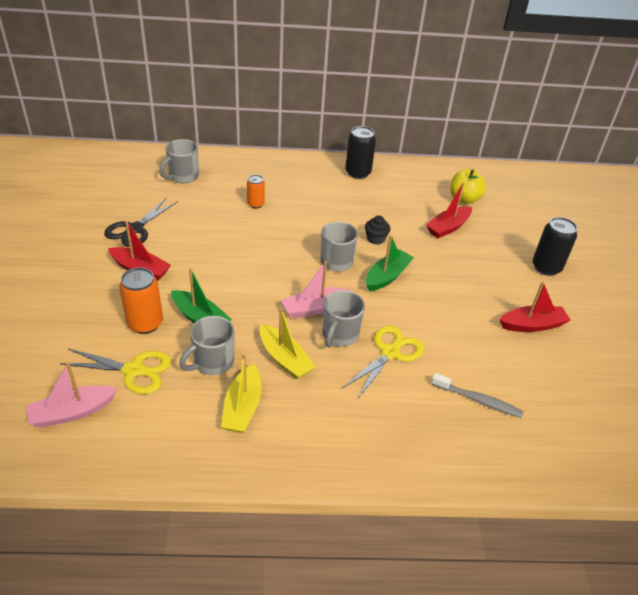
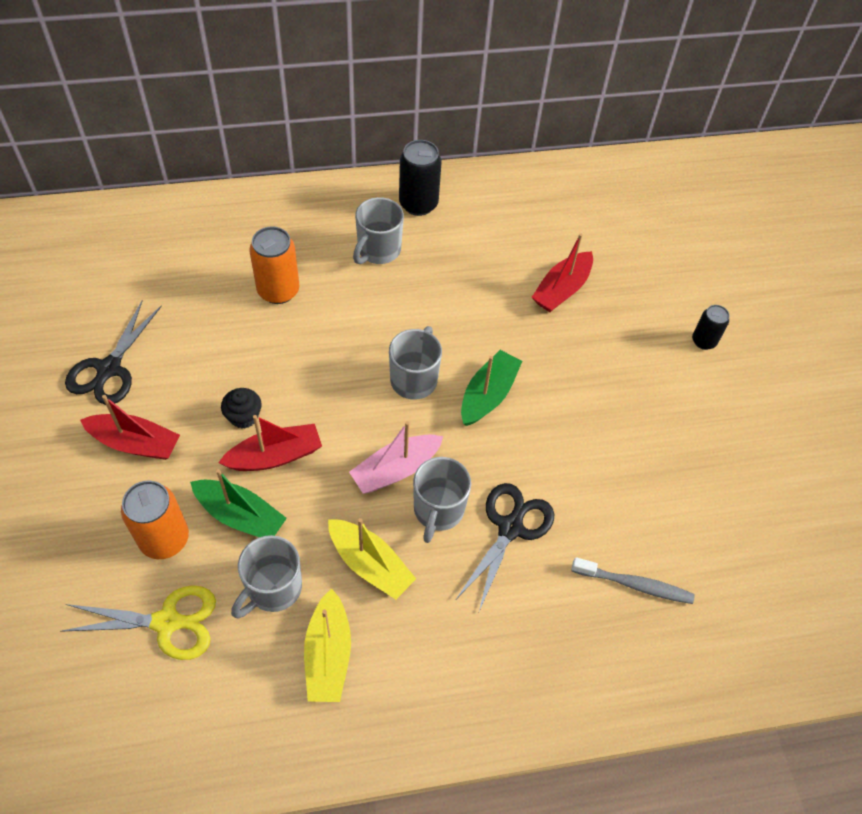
camera: 10 degrees left, 15 degrees up
pink boat [26,362,117,428] -> none
grey mug [159,139,199,183] -> grey mug moved to [353,197,404,264]
orange can [247,175,265,209] -> orange can [249,226,299,304], size x1.65
yellow scissors [342,325,424,399] -> black scissors [456,483,554,611]
black cupcake [365,215,390,245] -> black cupcake moved to [221,388,262,429]
yellow apple [450,169,486,204] -> none
red boat [499,281,570,332] -> red boat moved to [218,415,322,471]
black can [533,217,577,276] -> black can [692,305,729,350], size x0.61

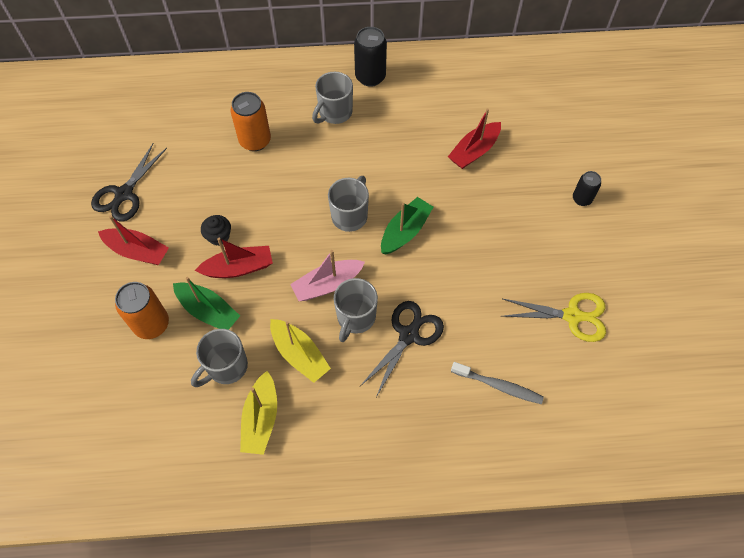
camera: 10 degrees right, 5 degrees up
yellow scissors [60,585,216,660] -> yellow scissors moved to [502,293,606,342]

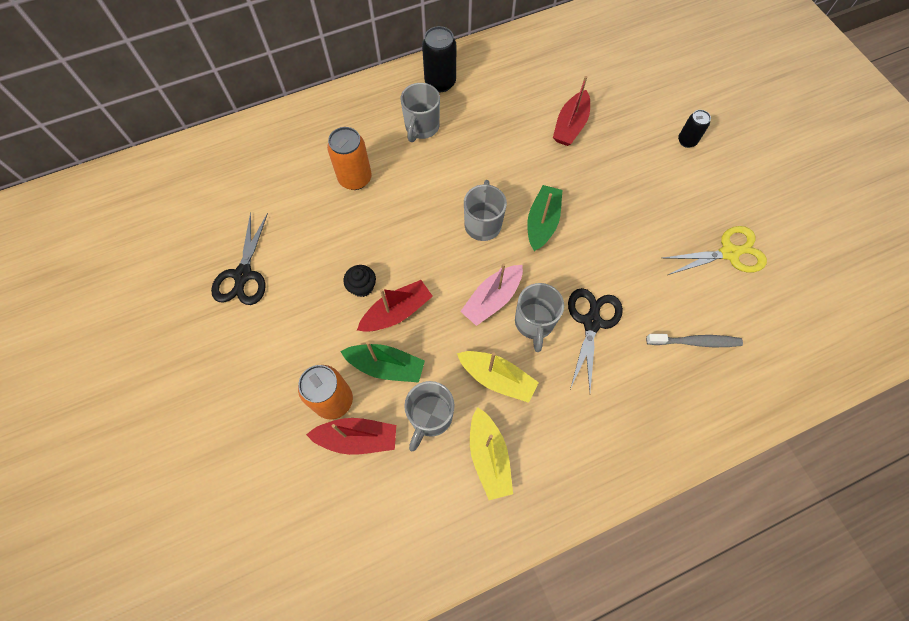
camera: 20 degrees left, 5 degrees up
red boat [98,215,169,265] -> red boat moved to [306,418,396,455]

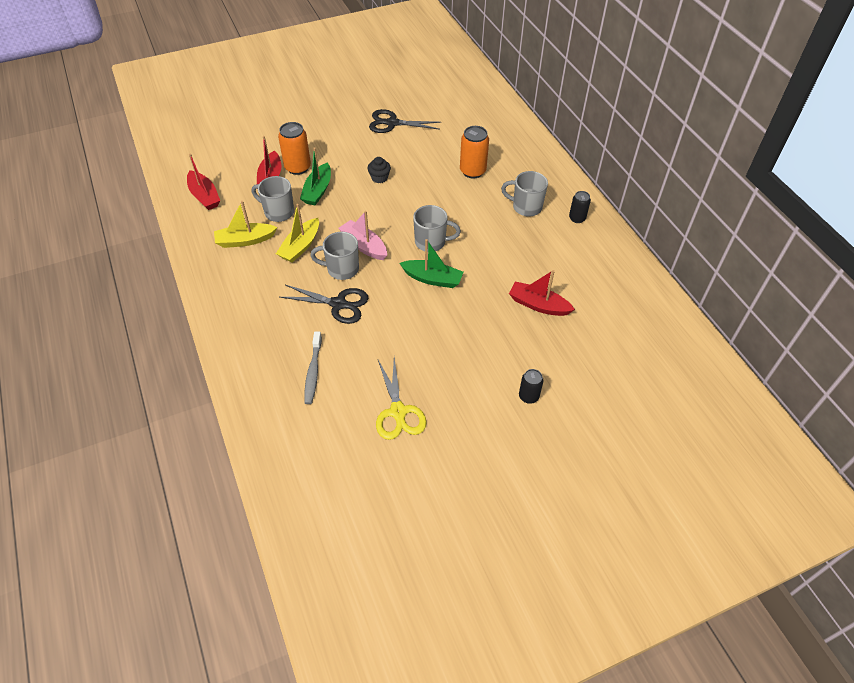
camera: 90 degrees right, 15 degrees down
red boat [357,280,433,332] -> red boat moved to [187,153,220,210]
black can [422,26,456,92] -> black can [569,191,591,223], size x0.61

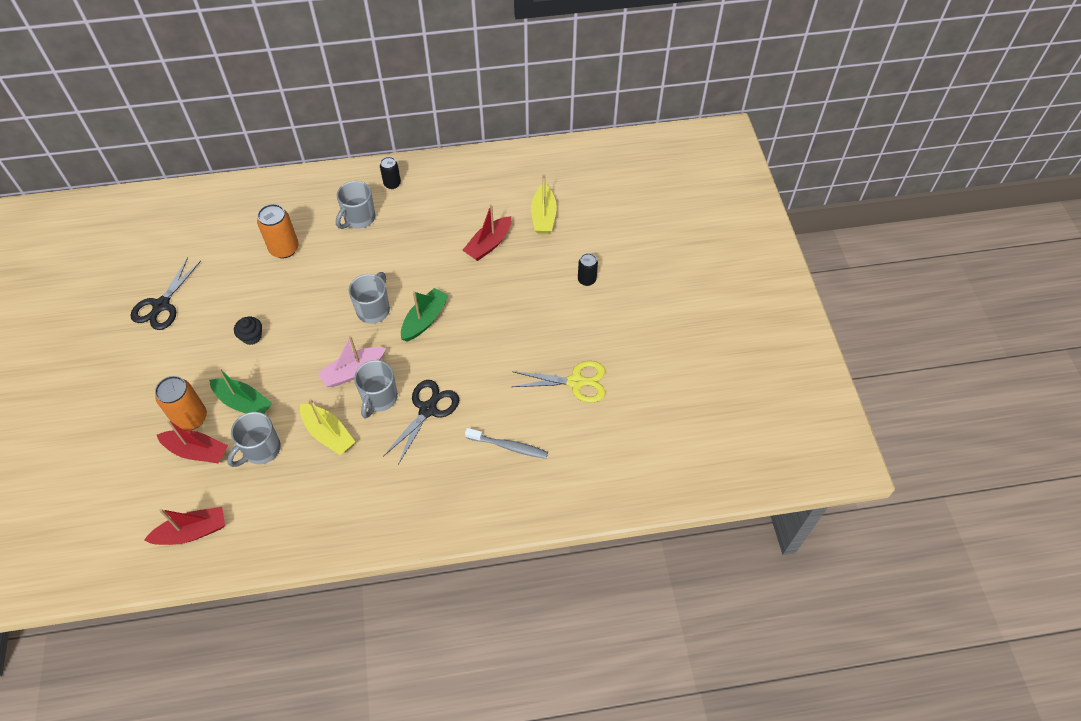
camera: 75 degrees left, 5 degrees up
yellow boat [214,201,277,248] -> yellow boat moved to [531,174,557,234]

